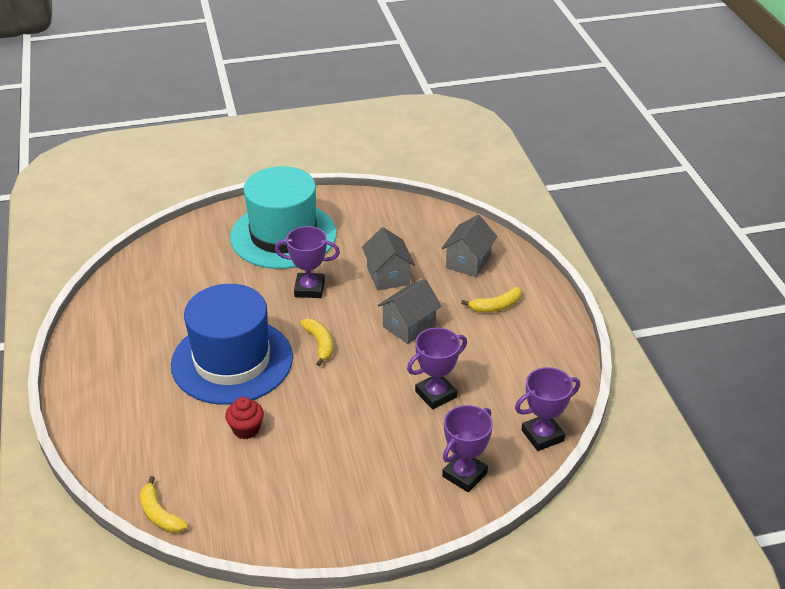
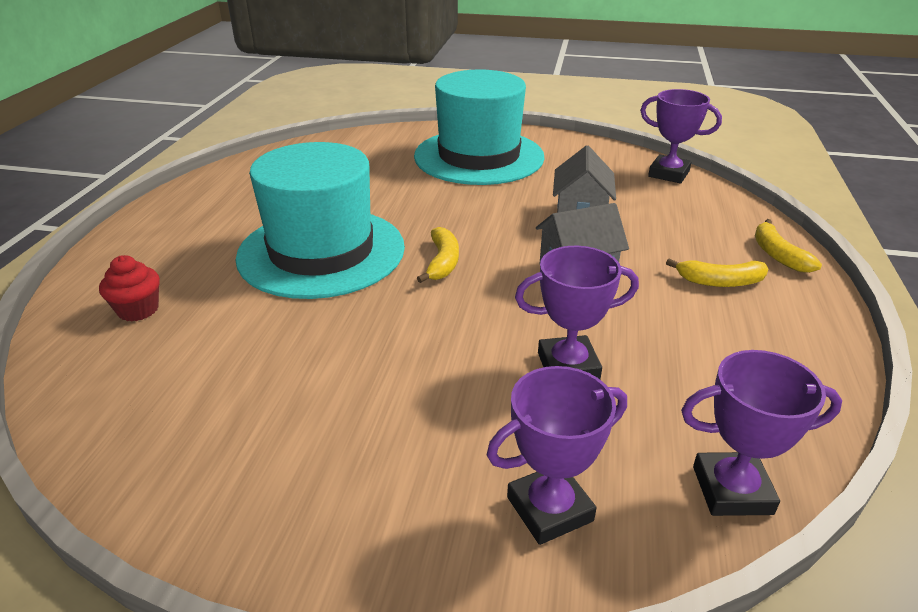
camera: 25 degrees right, 5 degrees down
yellow banana [140,476,188,533] -> yellow banana moved to [755,219,822,273]
blue hat [171,284,293,405] -> turquoise hat [236,142,405,299]
red cupcake [225,397,264,439] -> red cupcake moved to [99,255,160,322]
purple trophy [275,226,340,298] -> purple trophy moved to [640,89,722,183]
grey house [442,215,497,277] -> none

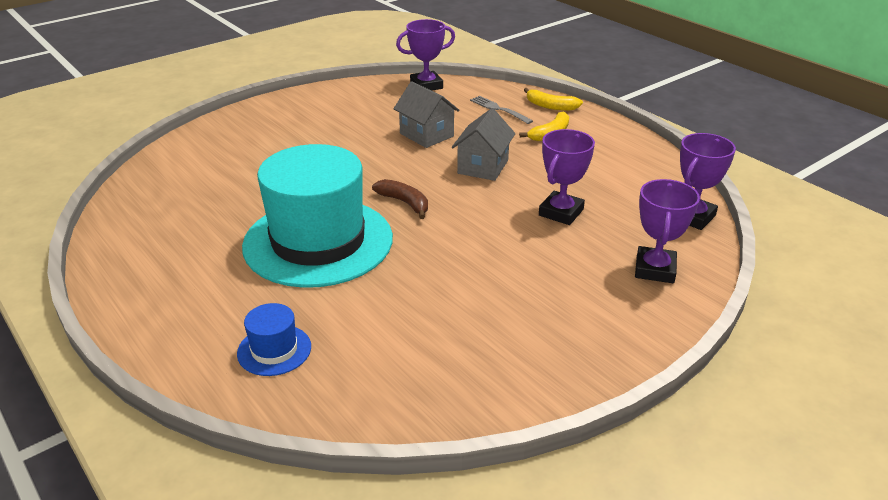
camera: 50 degrees left, 0 degrees up
red cupcake [99,255,160,322] -> blue hat [237,303,311,376]
turquoise hat [414,70,545,185] -> none
yellow banana [417,227,459,283] -> brown banana [372,179,428,219]
none -> grey fork [470,96,533,124]

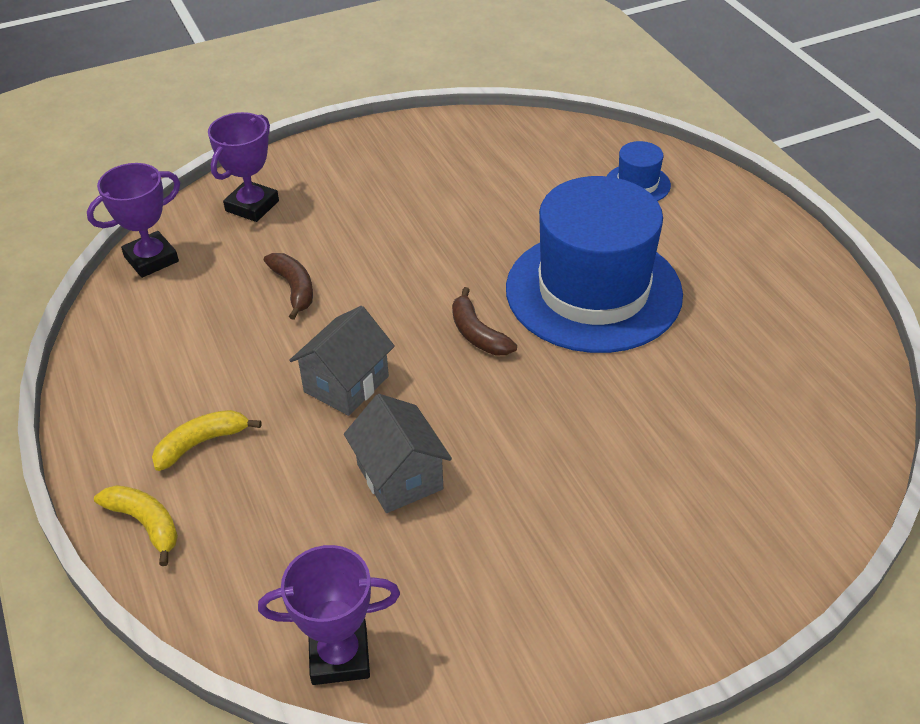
camera: 165 degrees left, 10 degrees up
turquoise hat [242,144,393,288] -> blue hat [506,176,683,353]
grey fork [470,96,533,124] -> none
purple trophy [539,129,595,225] -> brown banana [264,253,313,320]

